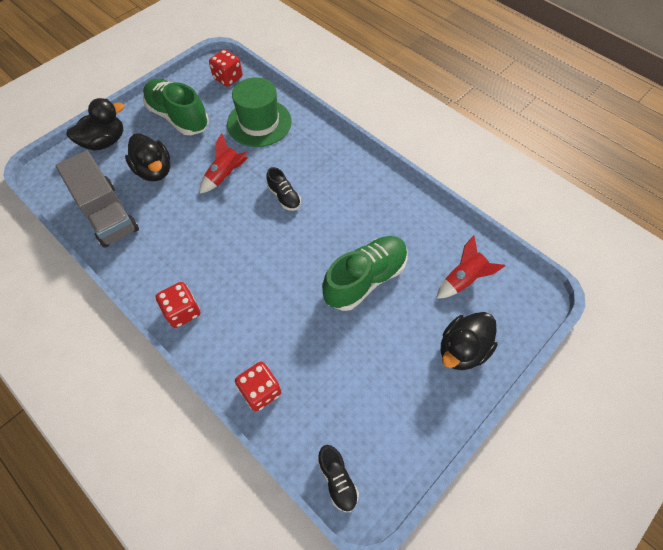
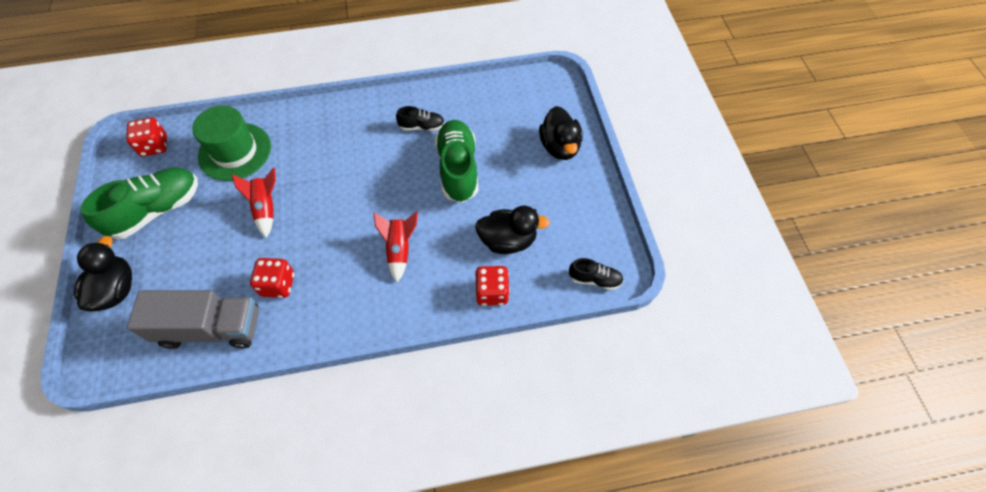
camera: 55 degrees left, 0 degrees up
black duck [125,133,170,181] -> black duck moved to [475,206,550,254]
green shoe [143,79,209,135] -> green shoe turned 150 degrees clockwise [80,168,198,239]
red dice [156,282,200,328] -> red dice moved to [250,258,294,298]
black shoe [267,167,301,211] -> black shoe moved to [396,106,445,131]
red rocket [436,235,505,299] -> red rocket moved to [373,211,418,282]

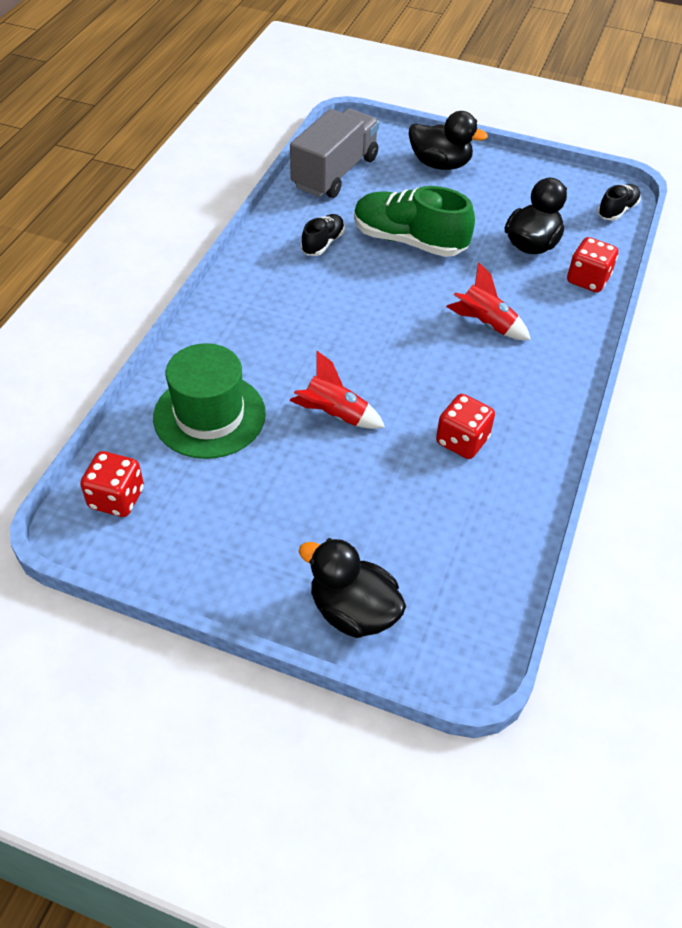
camera: 60 degrees left, 10 degrees down
green shoe [80,168,198,239] -> none
grey truck [127,290,259,349] -> grey truck moved to [290,108,379,198]

